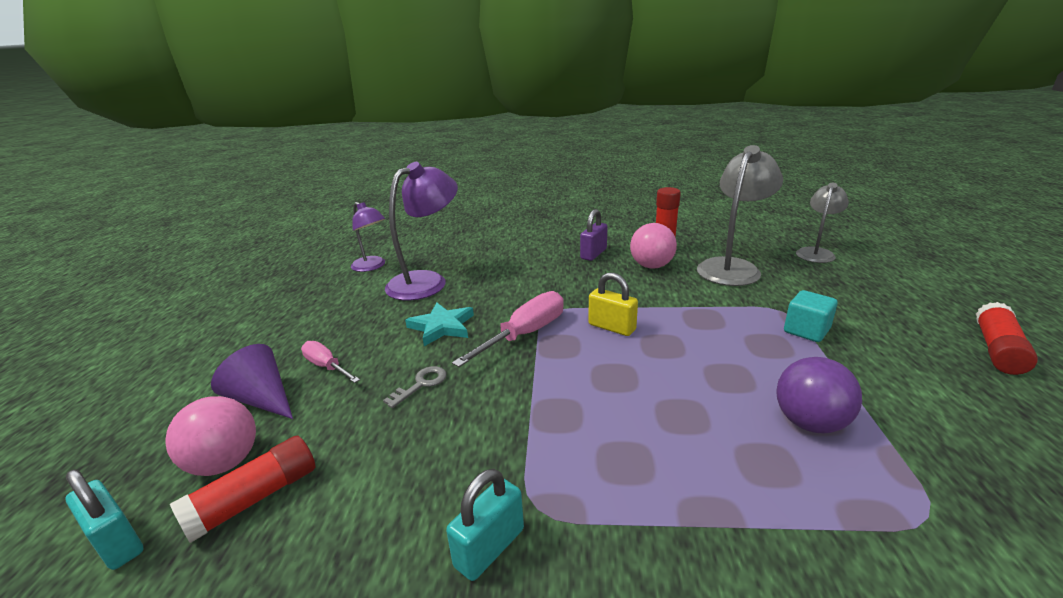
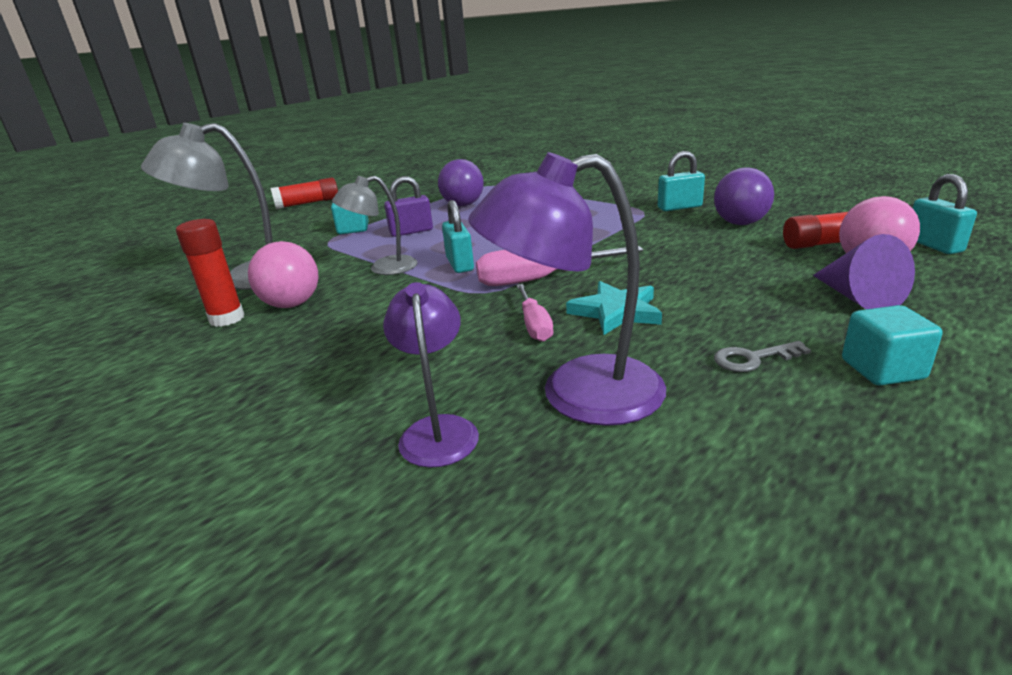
camera: 140 degrees left, 0 degrees up
pink screwdriver [301,341,360,383] -> pink screwdriver moved to [516,284,553,342]
purple lamp [351,202,385,272] -> purple lamp moved to [383,282,479,468]
grey key [383,366,447,408] -> grey key moved to [714,341,811,372]
purple padlock [580,209,608,261] -> purple padlock moved to [384,176,433,237]
yellow padlock [588,273,638,336] -> turquoise padlock [442,200,474,273]
grey lamp [796,183,849,263] -> grey lamp moved to [332,176,417,275]
none -> purple ball [714,167,774,225]
none -> turquoise cube [842,305,942,386]

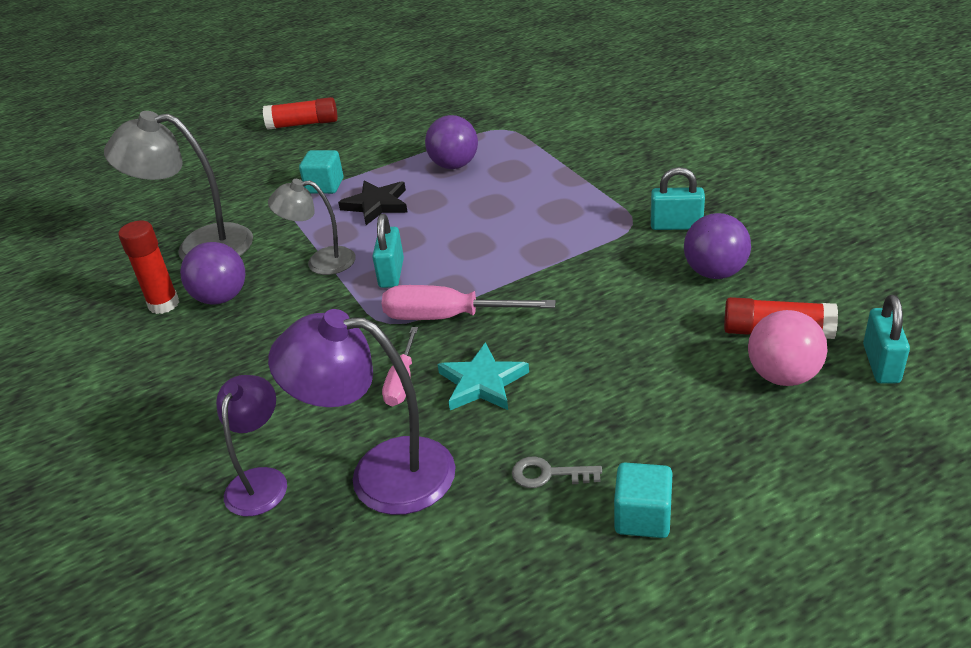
camera: 20 degrees right, 10 degrees up
pink ball [248,241,318,308] -> purple ball [180,242,246,305]
purple padlock [384,176,433,237] -> black star [338,181,408,225]
purple cone [813,234,915,309] -> none

